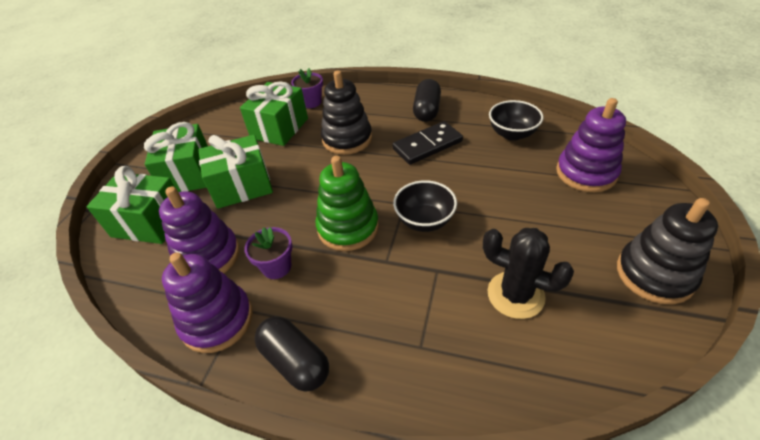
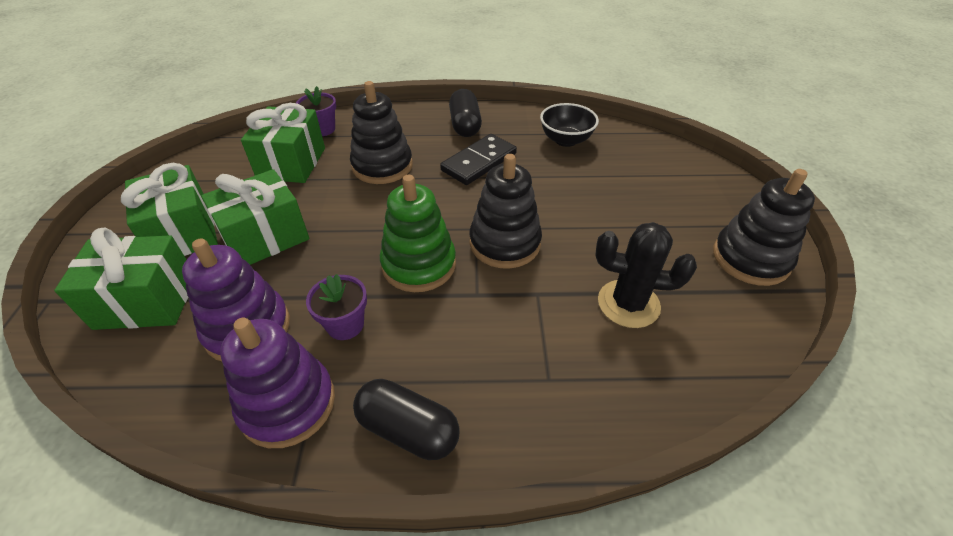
camera: 20 degrees left, 0 degrees up
black bowl [393,180,457,232] -> black stacking toy [469,154,542,269]
purple stacking toy [556,98,626,192] -> none

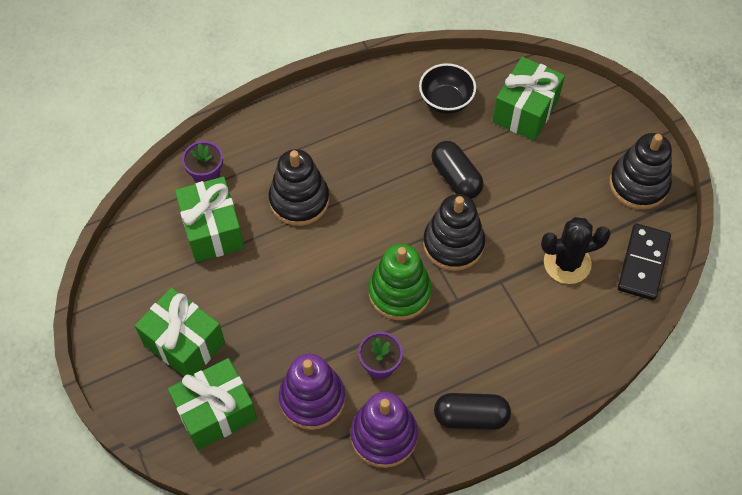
camera: 25 degrees left, 15 degrees up
green gift [201,169,309,265] -> green gift moved to [492,57,565,141]
black domino [440,134,517,185] -> black domino moved to [618,224,671,300]
black capsule [449,89,482,137] -> black capsule moved to [431,141,484,199]

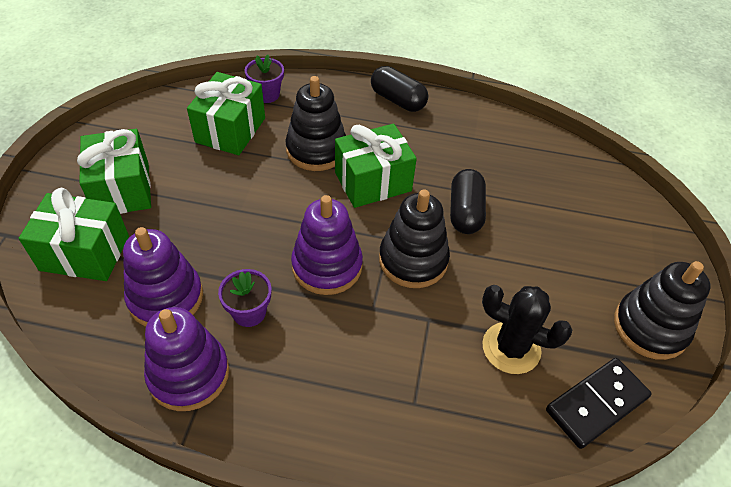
camera: 35 degrees right, 10 degrees down
green stacking toy [368,244,432,320] -> purple stacking toy [291,195,363,295]
black bowl [419,63,476,114] -> none
black capsule [434,393,511,430] -> black capsule moved to [371,66,428,112]
green gift [492,57,565,141] -> green gift moved to [335,124,417,208]

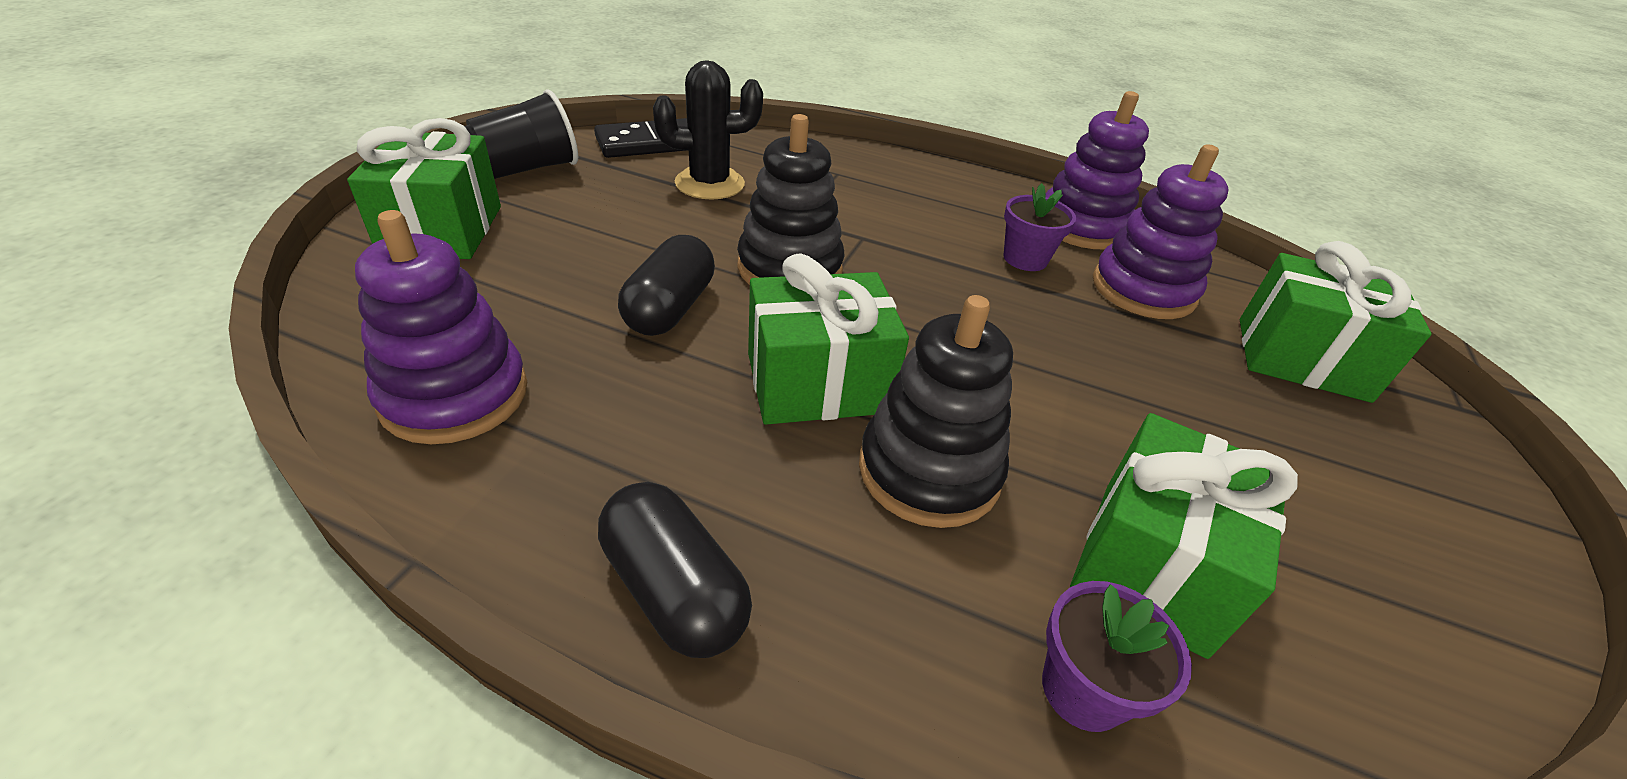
camera: 170 degrees left, 10 degrees down
green gift [77,129,151,214] -> green gift moved to [347,118,501,259]
purple stacking toy [291,195,363,295] -> purple stacking toy moved to [355,210,527,444]
black cactus [482,285,572,374] -> black cactus turned 45 degrees counterclockwise [653,60,763,200]
black stacking toy [614,261,711,360] -> black cup [465,89,578,179]

